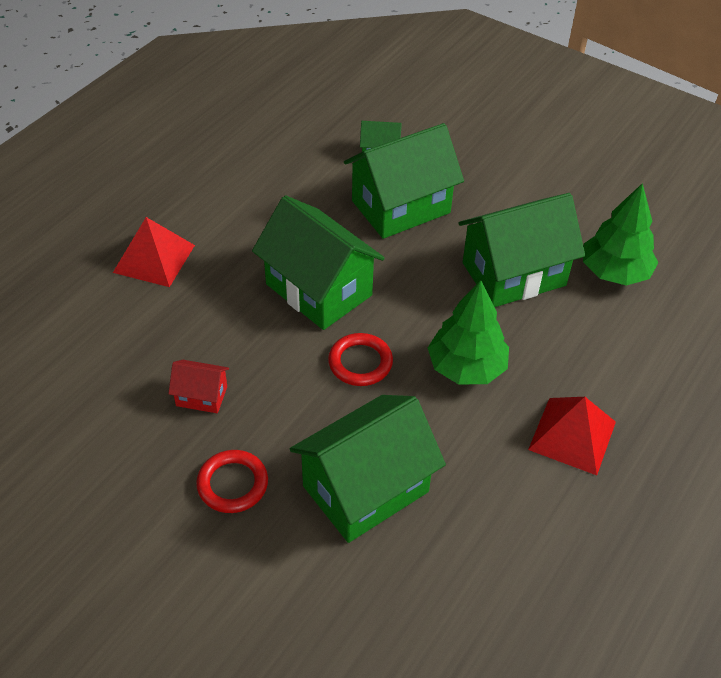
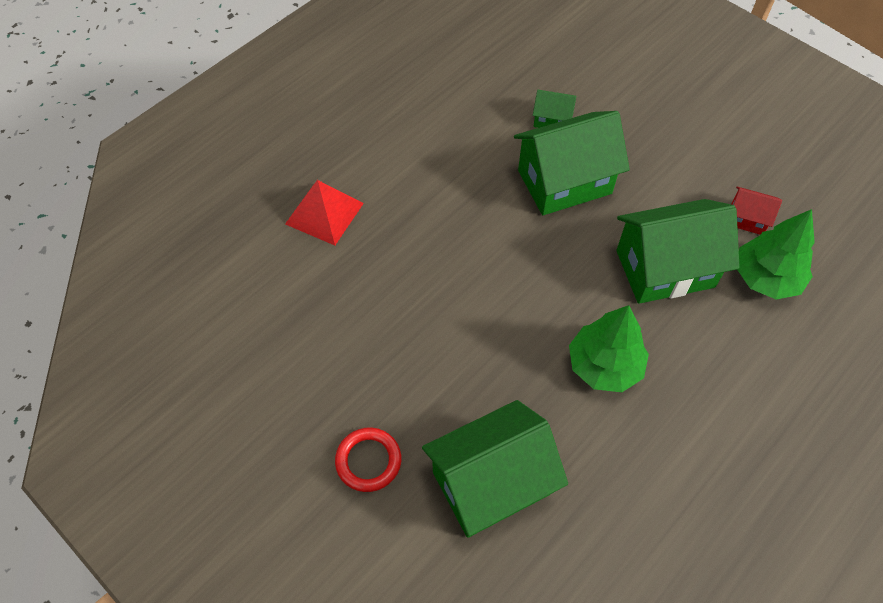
camera: 10 degrees right, 10 degrees up
red house [168,360,229,413] -> red house moved to [731,187,782,235]
green house [252,195,385,330] -> none
red ring [328,333,393,386] -> none
red pyramid [528,397,616,475] -> none

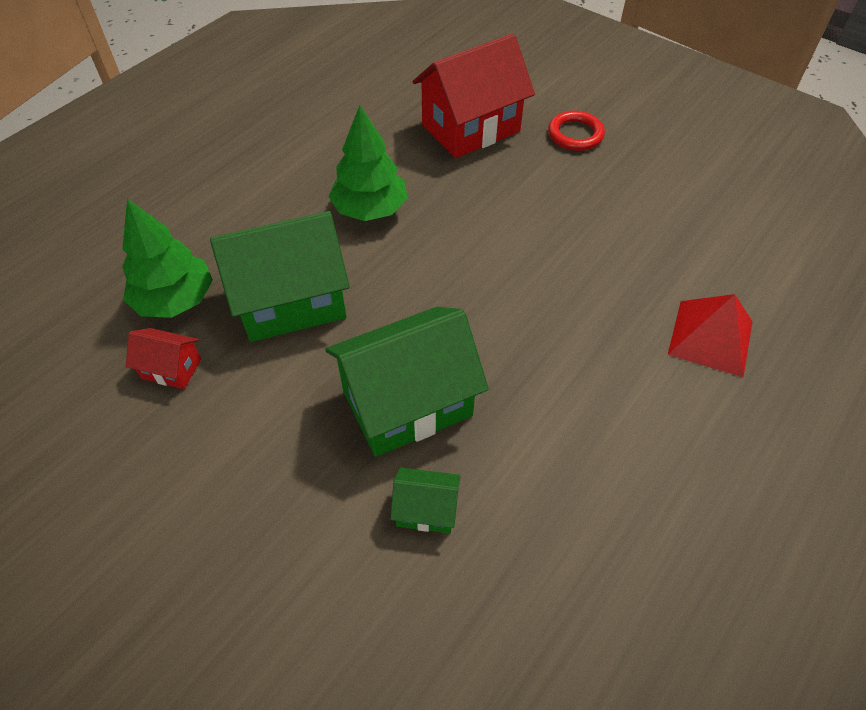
camera: 175 degrees right, 5 degrees down
green house [422,400,568,538] -> red house [412,33,535,158]

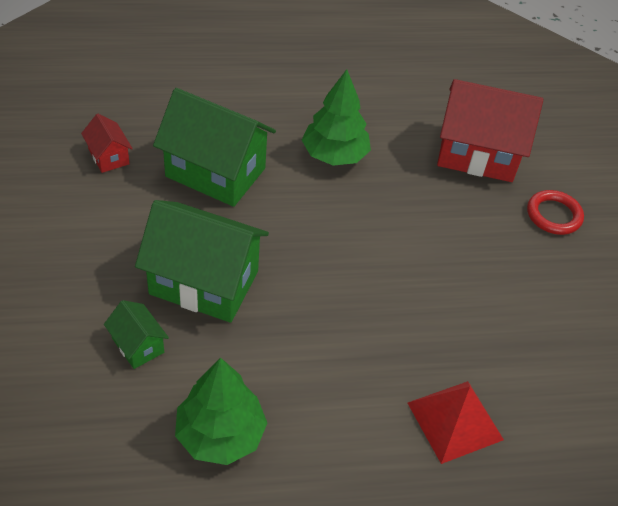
camera: 40 degrees right, 5 degrees down
green tree [122,199,213,318] -> green tree moved to [175,357,267,465]

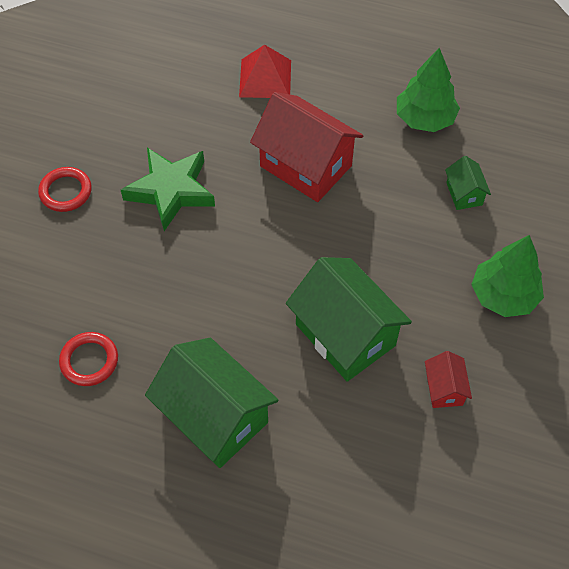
camera: 150 degrees left, 10 degrees up
green house [135,200,269,323] -> green house moved to [145,338,278,468]
green tree [302,69,371,166] -> green tree moved to [471,235,544,317]
red house [437,79,543,182] -> red house moved to [250,92,363,202]
none -> red ring [59,332,118,386]
none -> green star [121,148,215,231]

